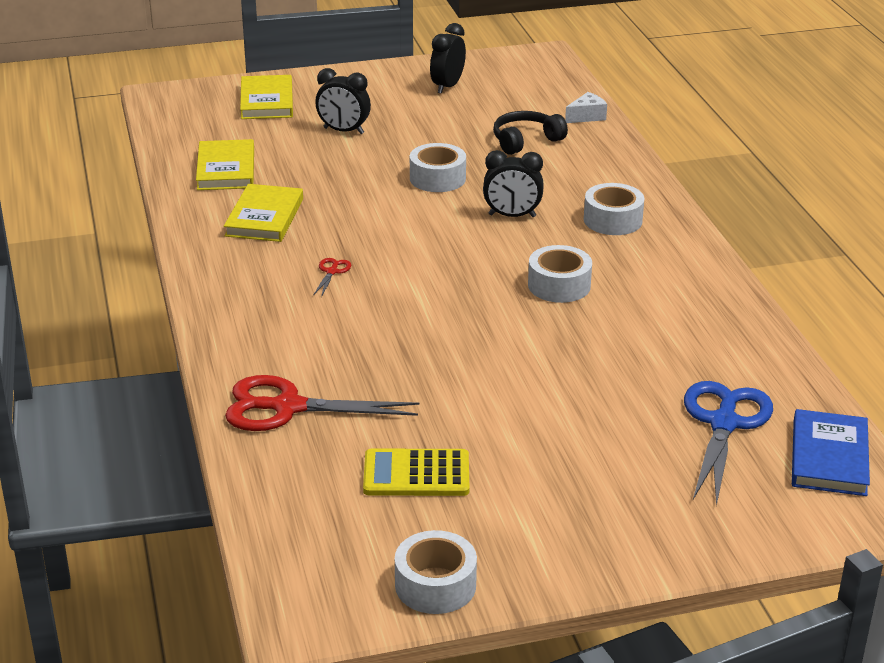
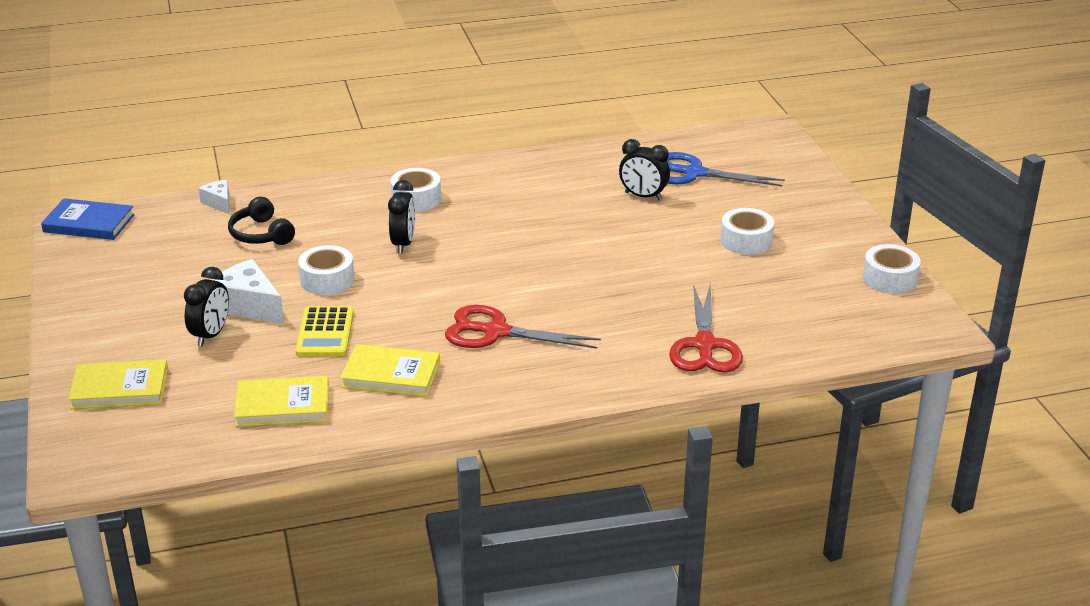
camera: 90 degrees left, 0 degrees up
red scissors [313,258,351,297] -> red scissors [445,305,601,349], size x2.38
yellow calculator [363,448,469,496] -> yellow calculator moved to [295,306,354,356]
black clock [430,23,466,94] -> black clock moved to [619,139,670,201]
white tape [528,245,592,303] -> white tape moved to [721,208,774,255]
blue book [792,409,870,496] -> blue book moved to [41,198,135,240]
none -> white cheese [213,259,284,324]

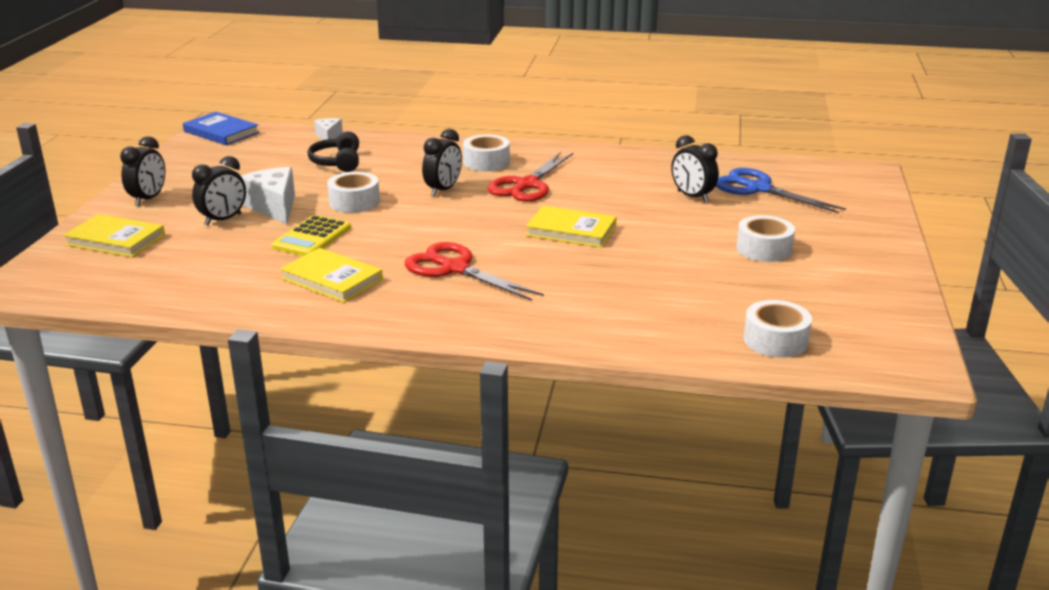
camera: 25 degrees right, 5 degrees down
yellow book [234,376,329,427] -> yellow book moved to [526,206,616,248]
red scissors [669,283,743,373] -> red scissors moved to [488,152,573,202]
white tape [863,244,921,294] -> white tape moved to [744,300,812,358]
none -> black clock [120,136,165,206]

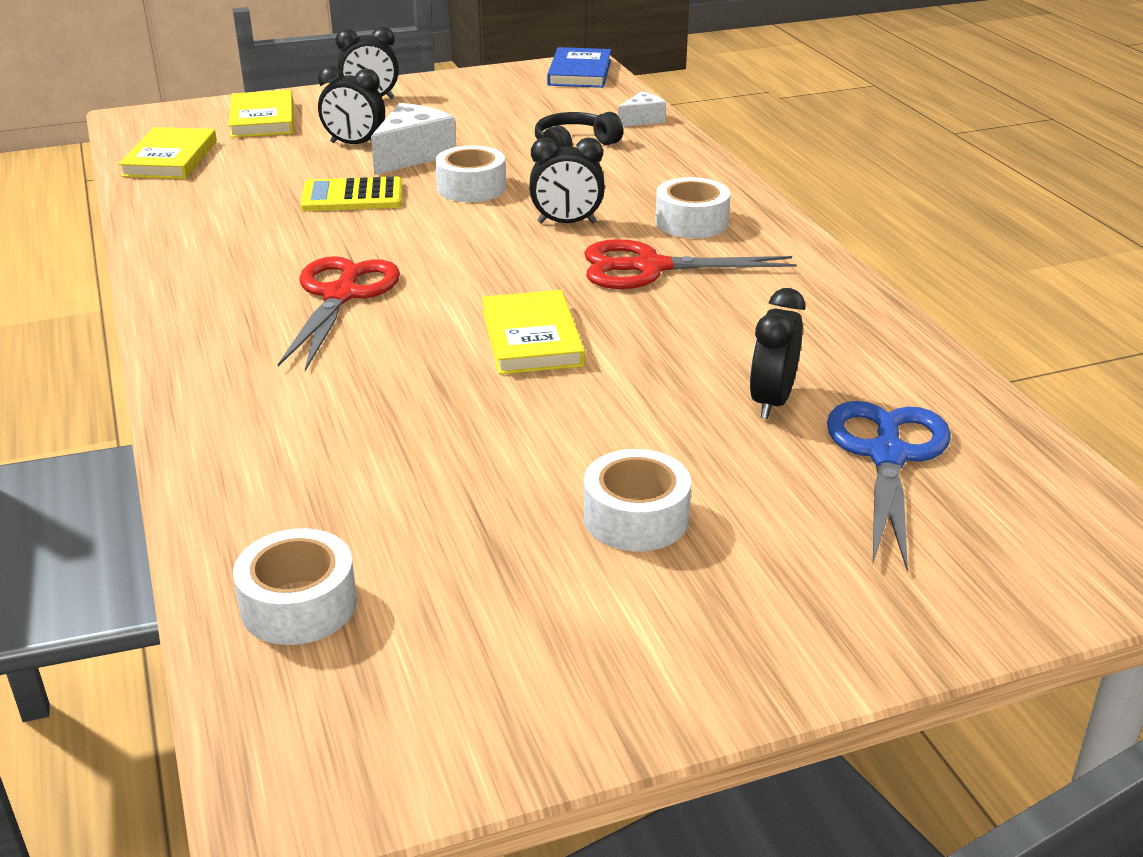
camera: 60 degrees right, 5 degrees up
yellow book [280,248,383,302] -> yellow book moved to [119,127,217,179]

